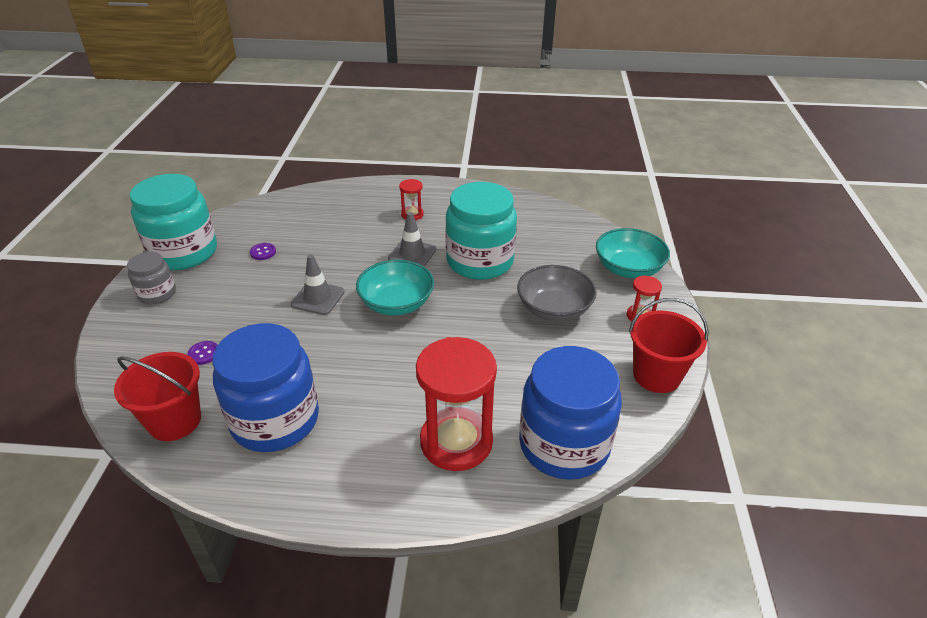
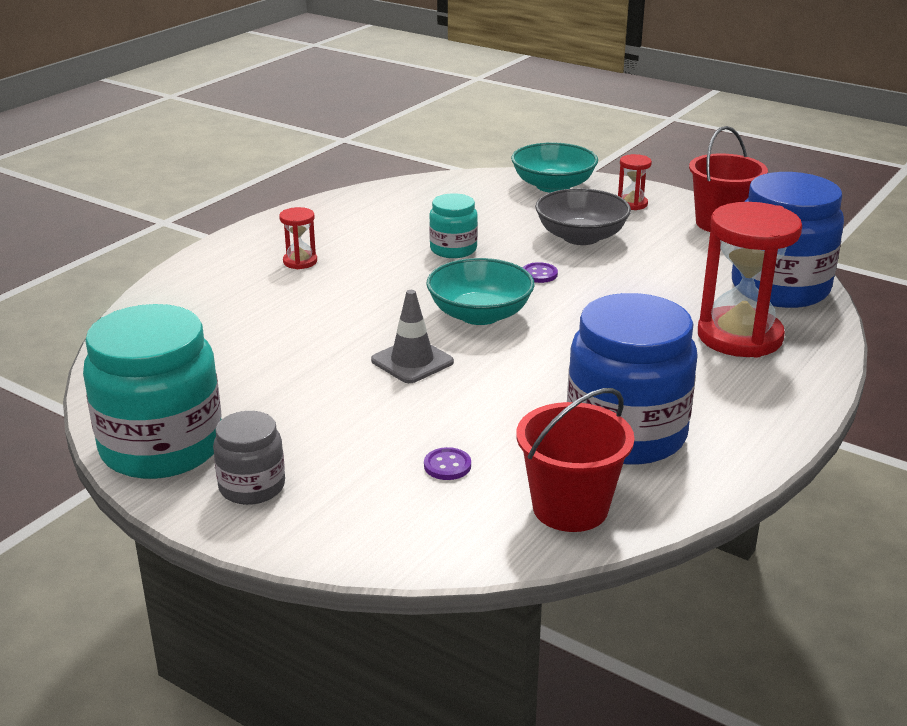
camera: 60 degrees left, 10 degrees down
purple button [250,243,276,260] -> purple button moved to [523,262,558,283]
grey traffic cone [388,212,436,267] -> none
turquoise jar [445,182,517,280] -> turquoise jar [429,193,478,258], size x0.52

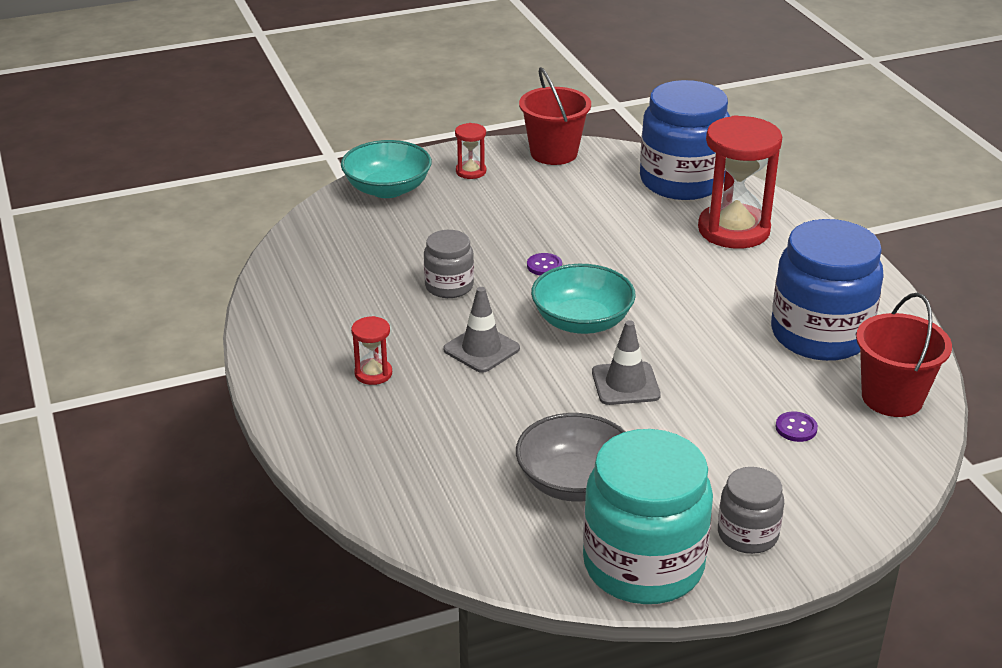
camera: 55 degrees left, 5 degrees up
turquoise jar [429,193,478,258] -> grey jar [424,230,474,298]
grey bowl [535,188,631,245] -> grey bowl moved to [516,413,626,502]
none -> grey traffic cone [443,287,520,373]

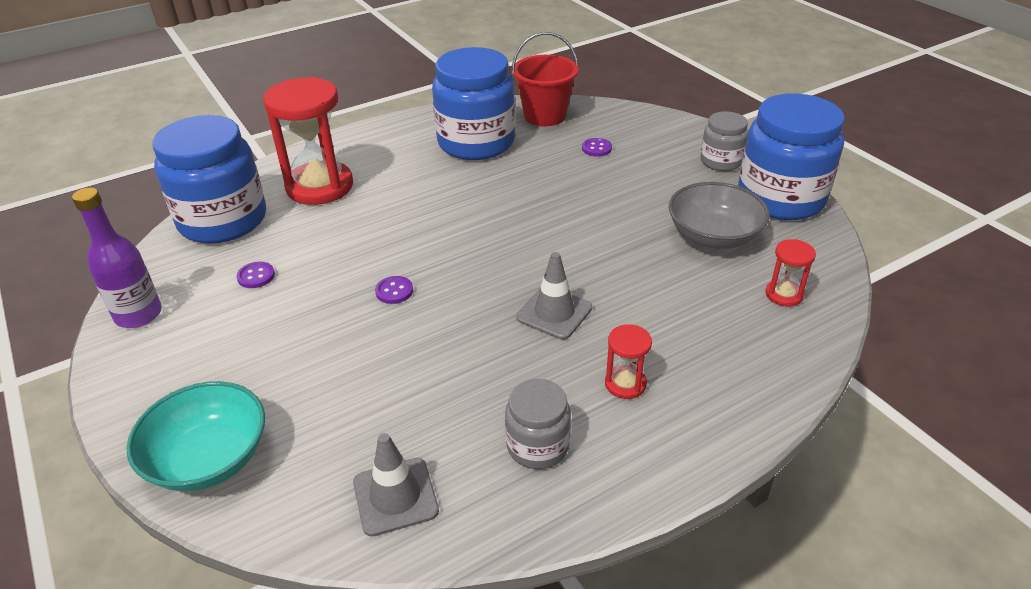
camera: 100 degrees left, 5 degrees up
grey jar [424,230,474,298] -> grey jar moved to [505,379,571,469]
red hourglass [455,123,486,179] -> red hourglass moved to [766,239,816,307]
red bucket [519,67,591,165] -> purple bottle [72,188,162,328]
turquoise bowl [531,264,636,334] -> none
turquoise jar [583,429,713,604] -> blue jar [738,93,845,220]
grey traffic cone [592,320,661,405] -> grey traffic cone moved to [353,433,439,537]
none -> purple button [237,262,275,288]

